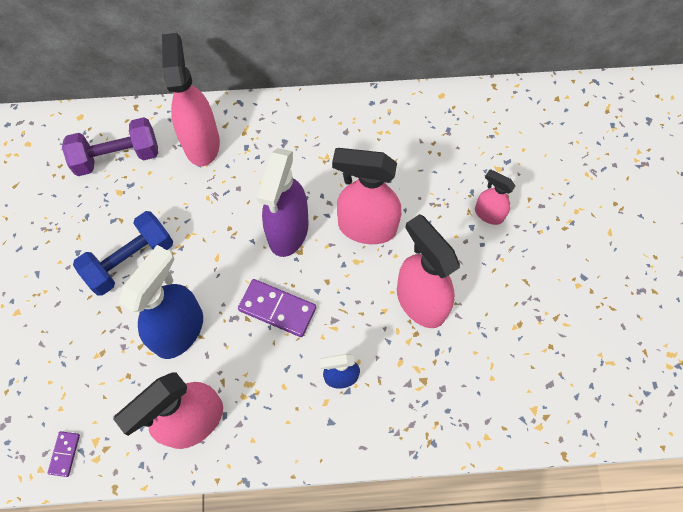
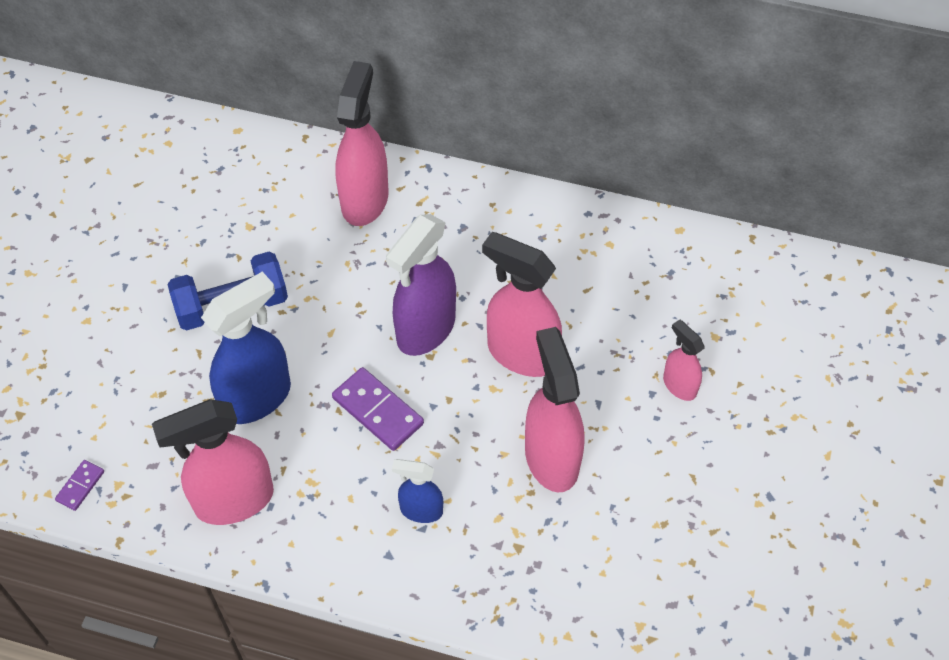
camera: 20 degrees right, 10 degrees down
purple dumbbell [62,117,158,176] -> none

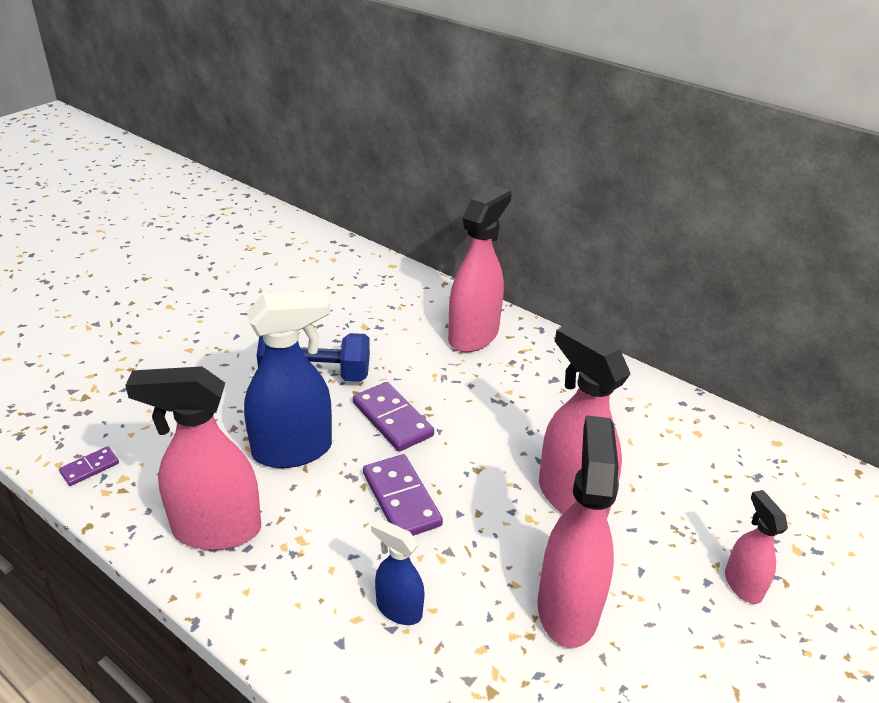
camera: 20 degrees right, 20 degrees down
purple spray bottle [386,214,456,356] -> none
none -> purple domino [353,382,434,452]

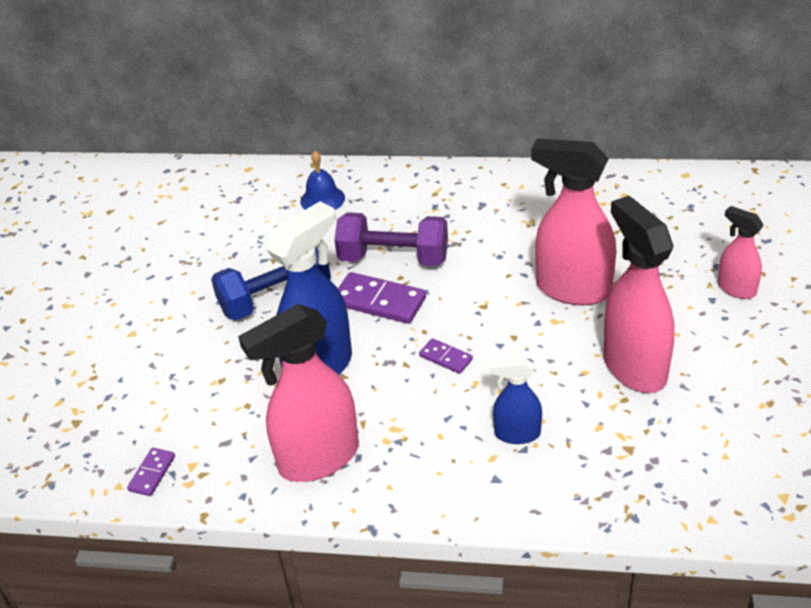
camera: 25 degrees left, 5 degrees up
purple domino [363,454,443,536] -> purple domino [419,338,473,374], size x0.54
pink spray bottle [448,186,512,352] -> none
none -> blue bell [300,151,345,210]
none -> purple dumbbell [334,212,448,266]

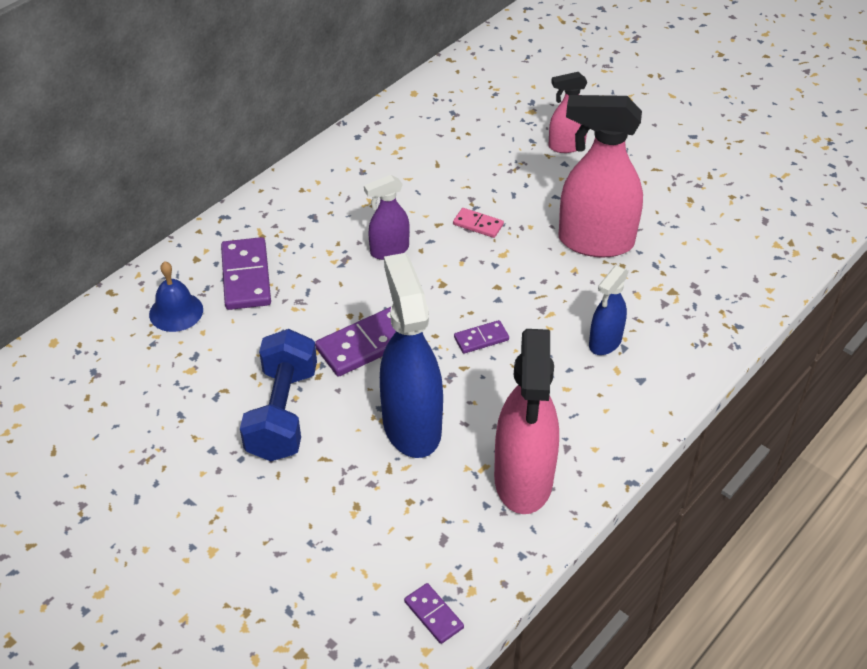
camera: 60 degrees left, 5 degrees up
purple dumbbell [334,212,448,266] -> none
pink spray bottle [531,138,616,305] -> pink domino [453,208,504,238]
none -> purple domino [221,237,271,310]
none -> purple spray bottle [364,175,410,260]

